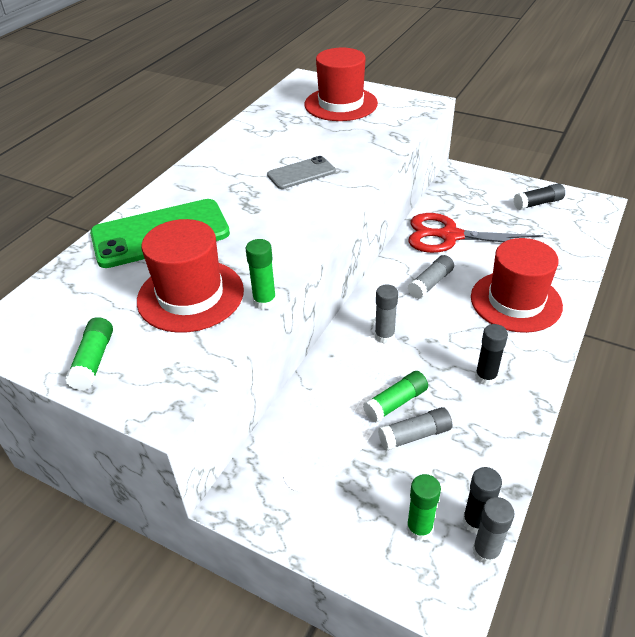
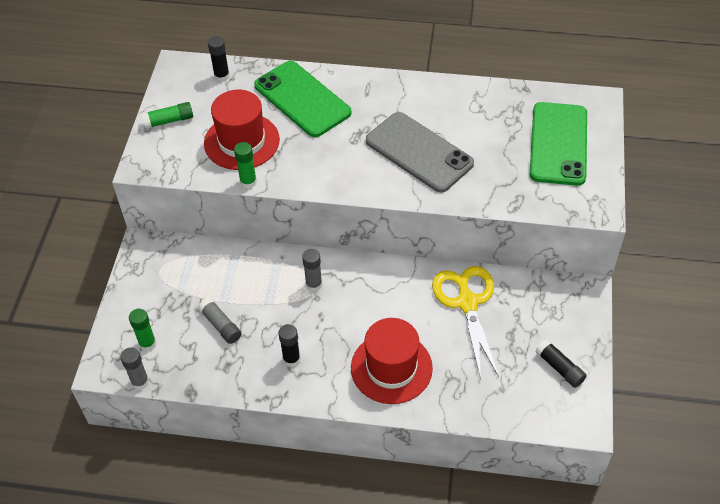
camera: 70 degrees right, 10 degrees up
grey phone [267,156,336,189] -> grey phone [366,112,474,193], size x1.83
red hat [305,48,378,121] -> green phone [530,102,587,186]
green glue stick [363,371,428,422] -> none
red scissors [408,213,543,253] -> yellow scissors [432,266,499,380]
grey glue stick [408,255,454,299] -> none
black glue stick [463,467,502,534] -> black glue stick moved to [208,36,230,82]

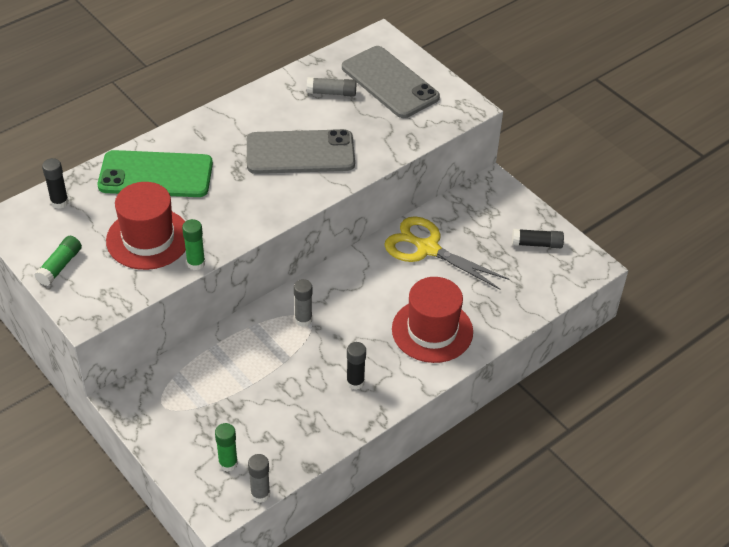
camera: 50 degrees left, 5 degrees down
grey glue stick [198,298,242,344] -> grey glue stick moved to [307,77,357,97]
green phone [530,102,587,186] -> grey phone [342,46,440,118]

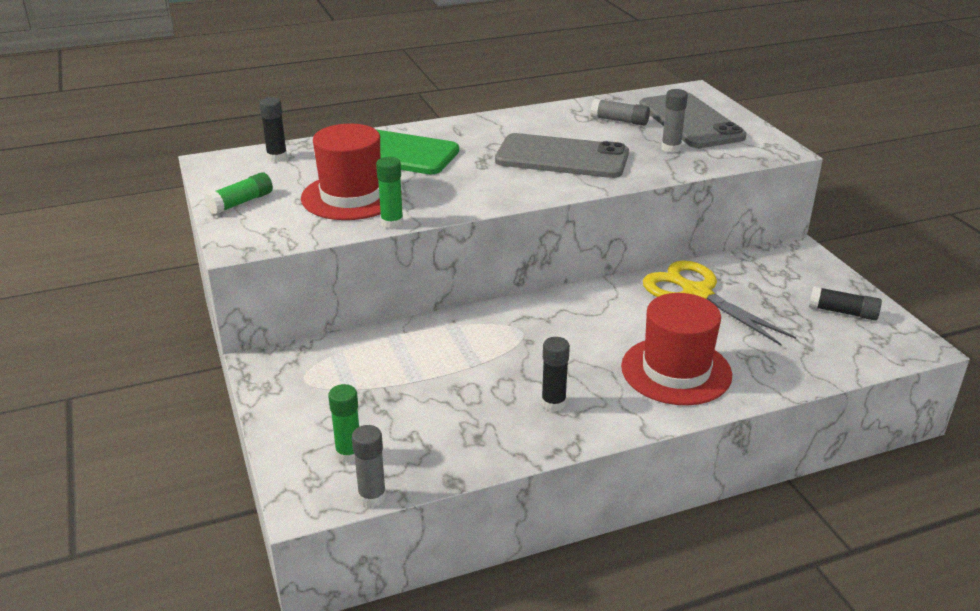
camera: 20 degrees right, 15 degrees down
grey glue stick [294,279,312,327] -> grey glue stick moved to [661,89,688,153]

